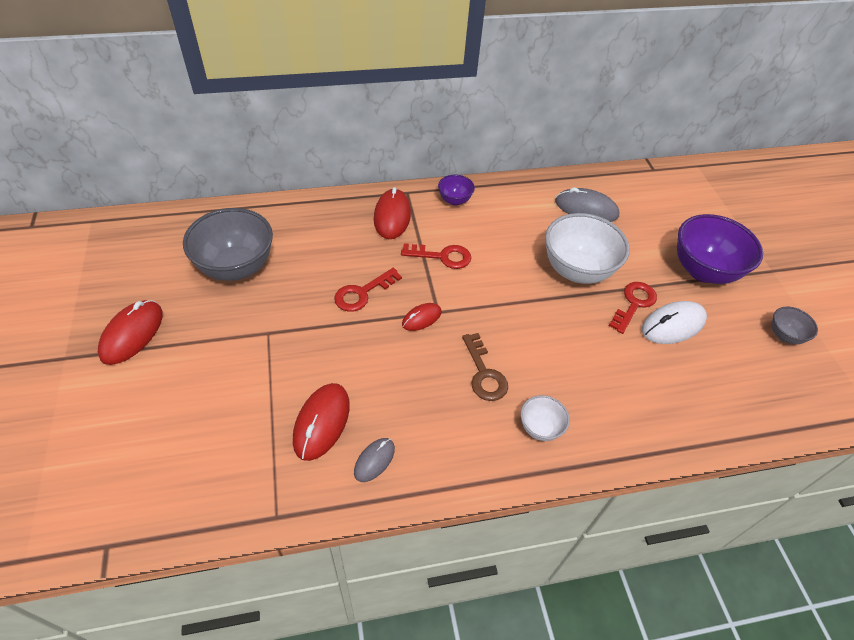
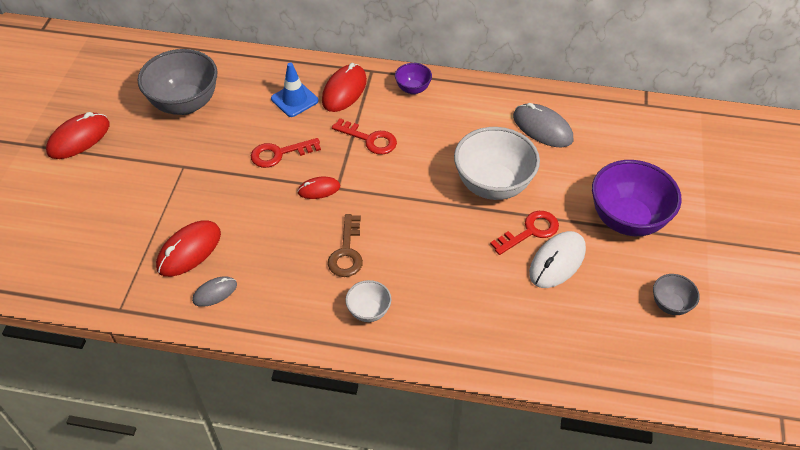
camera: 25 degrees right, 0 degrees up
white mouse [642,301,707,344] -> white mouse turned 45 degrees counterclockwise [529,231,586,288]
none -> blue traffic cone [271,63,319,117]

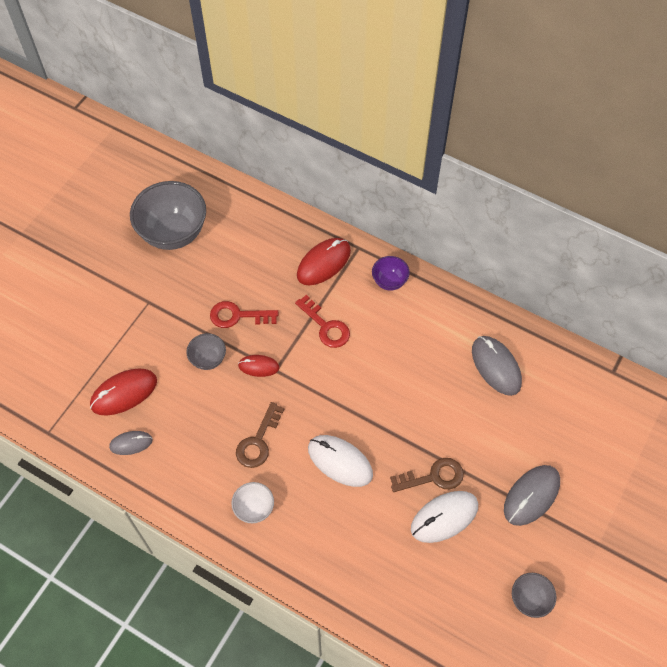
camera: 20 degrees right, 10 degrees up
red mouse [46,112,110,159] -> none
blue traffic cone [271,63,319,117] -> none
white bowl [454,127,540,200] -> none
red key [490,211,559,255] -> brown key [390,458,464,492]
purple bowl [592,160,682,236] -> grey mouse [504,465,560,526]
none -> grey bowl [186,333,226,370]
none -> white mouse [308,435,373,487]

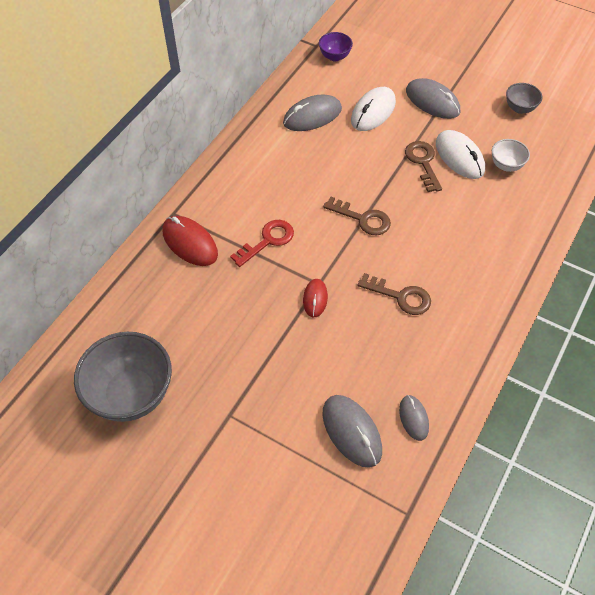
camera: 90 degrees left, 5 degrees down
red mouse [90,369,157,416] -> grey mouse [322,395,382,468]
grey bowl [186,333,226,370] -> none
red key [210,301,278,328] -> none
white bowl [231,482,274,523] -> white bowl moved to [492,139,530,172]
white mouse [308,435,373,487] -> white mouse moved to [351,87,396,131]
purple bowl [372,256,410,291] -> purple bowl moved to [319,32,353,61]
none -> brown key [323,196,391,235]

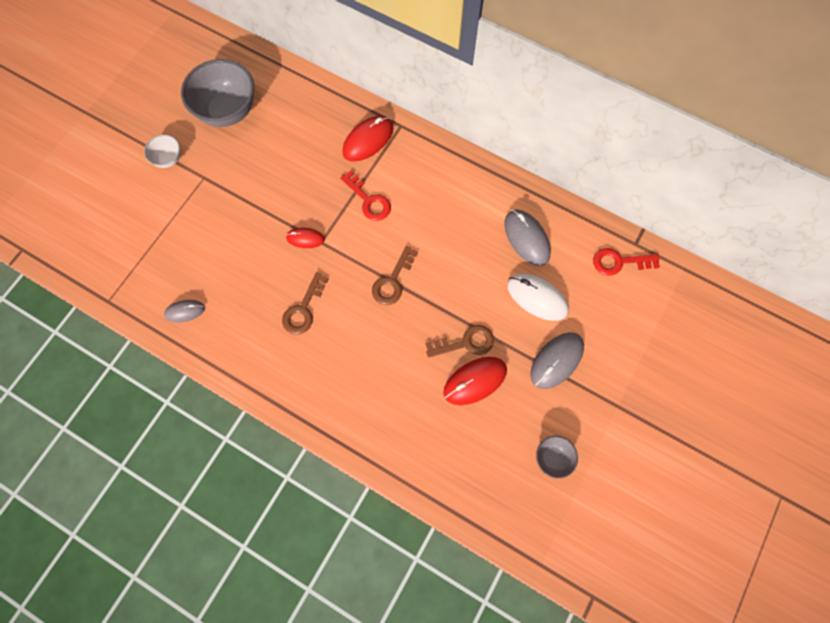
camera: 90 degrees right, 15 degrees up
purple bowl [319,32,353,61] -> red key [593,248,660,276]
grey mouse [322,395,382,468] -> none
white mouse [436,130,485,179] -> red mouse [443,357,507,405]
white bowl [492,139,530,172] -> white bowl moved to [144,135,180,168]

